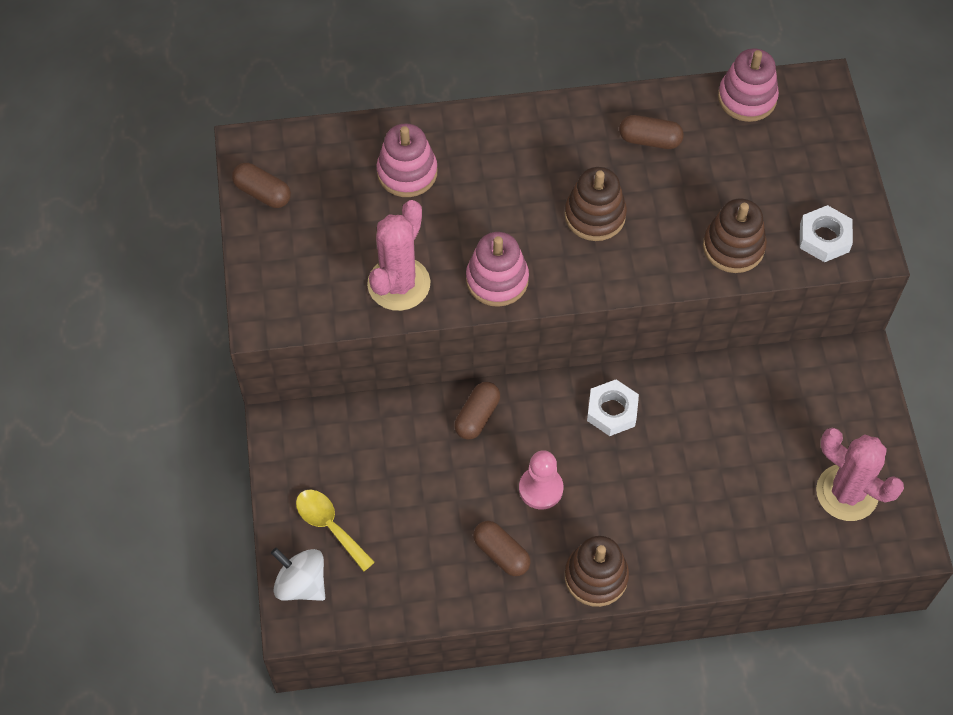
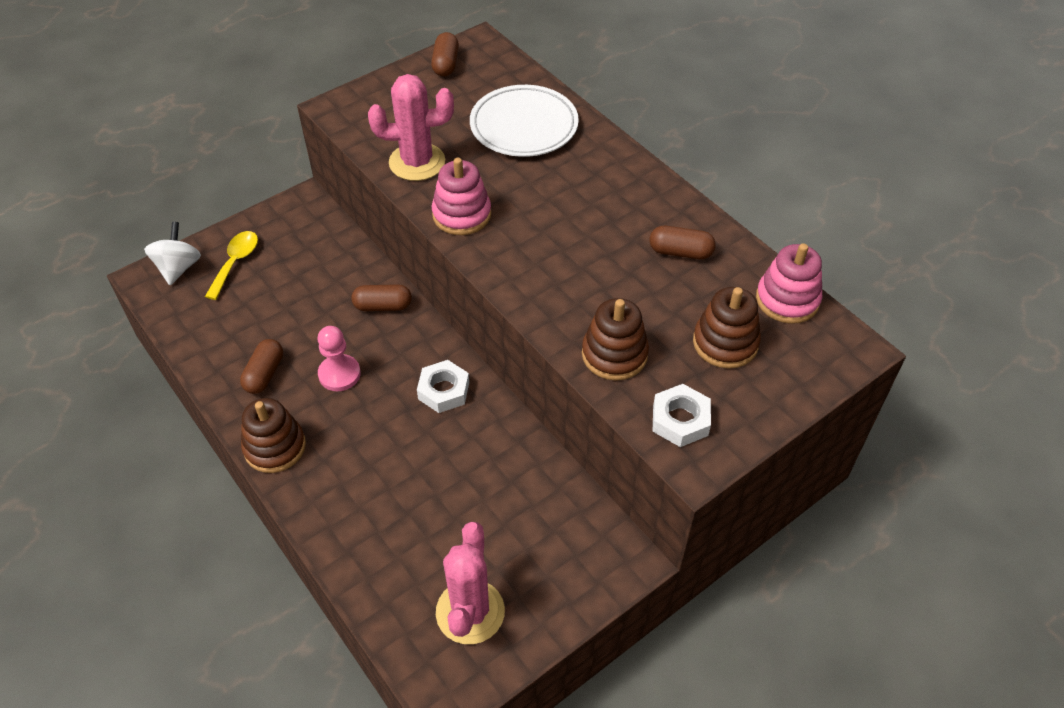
camera: 60 degrees right, 10 degrees down
pink stacking toy [376,123,437,197] -> white plate [470,85,579,157]
brown stacking toy [565,167,627,241] -> brown stacking toy moved to [693,287,761,368]
brown capsule [619,115,684,149] -> brown capsule turned 60 degrees counterclockwise [649,226,716,259]

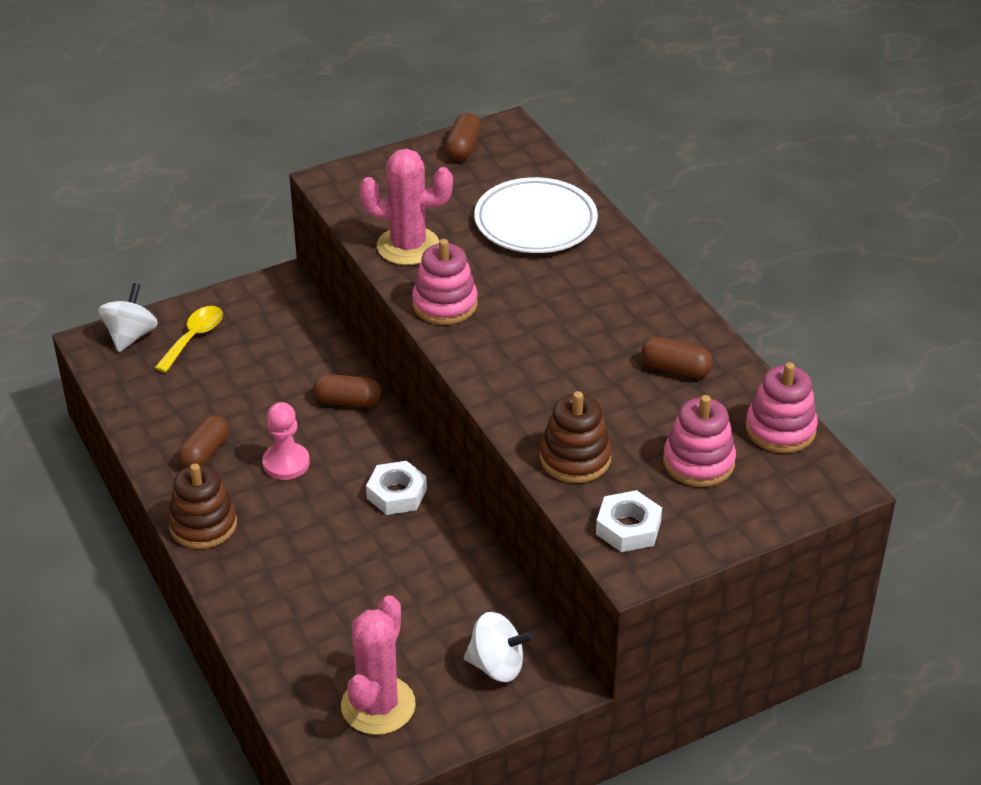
camera: 10 degrees right, 10 degrees down
brown stacking toy [693,287,761,368] -> pink stacking toy [663,395,736,487]
none -> white spinning top [464,612,534,682]

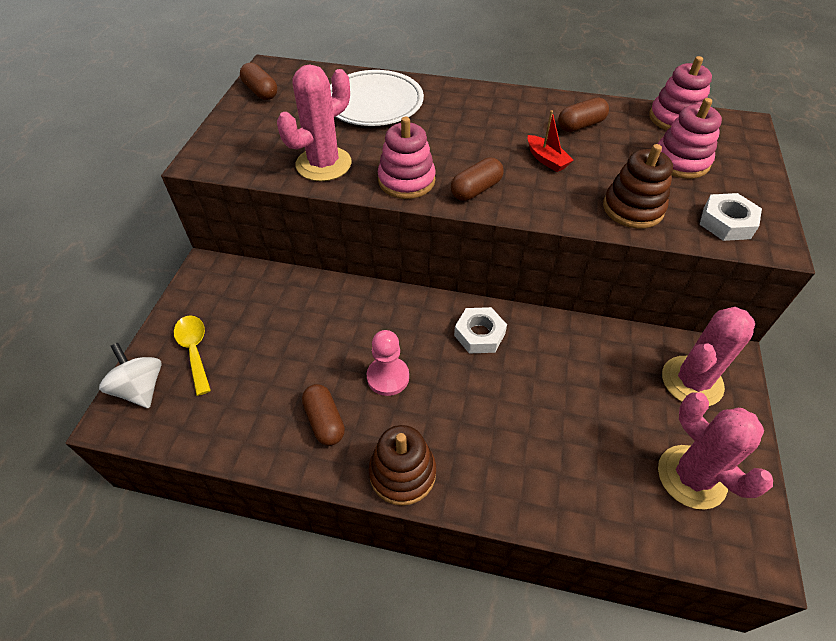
camera: 50 degrees left, 10 degrees up
brown capsule [314,374,381,407] -> brown capsule moved to [451,157,504,201]
white spinning top [464,612,534,682] -> pink cactus [662,307,755,406]
none -> red boat [528,110,574,172]

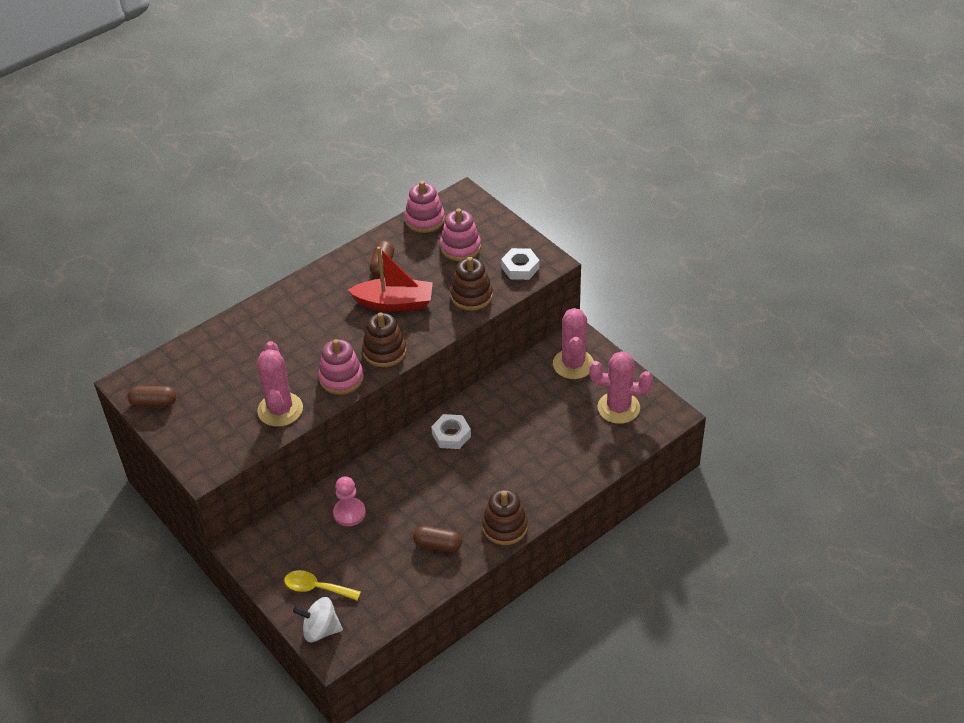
camera: 50 degrees left, 5 degrees down
white plate [330,70,424,126] -> none
pink pawn [367,330,409,396] -> pink pawn moved to [333,476,366,526]
brown capsule [451,157,504,201] -> brown stacking toy [362,312,406,367]
red boat [528,110,574,172] -> red boat [348,246,433,311], size x1.92

